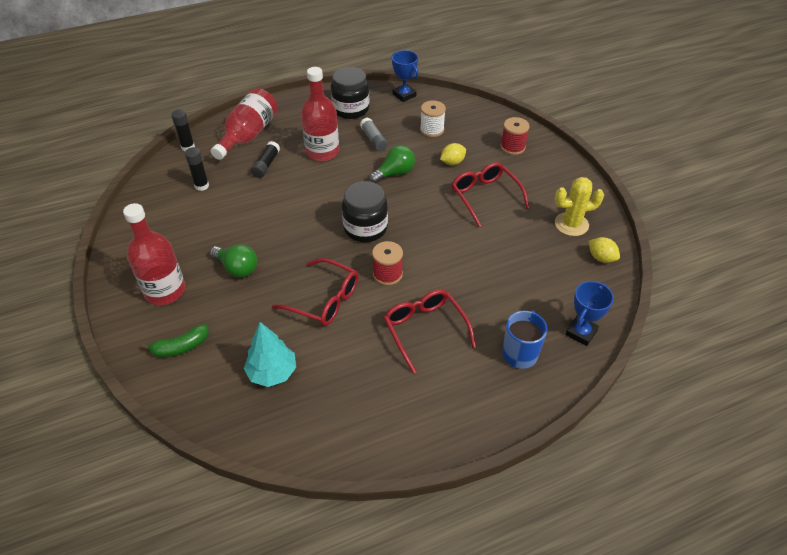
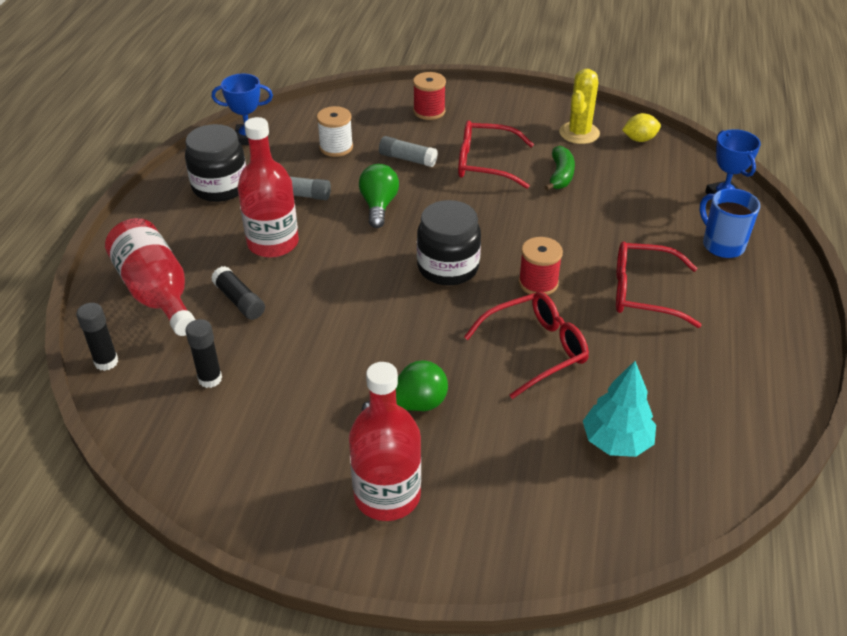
camera: 55 degrees left, 5 degrees down
green banana [141,324,209,357] -> green banana moved to [545,146,575,191]
yellow lemon [440,143,466,165] -> grey glue stick [379,136,438,167]

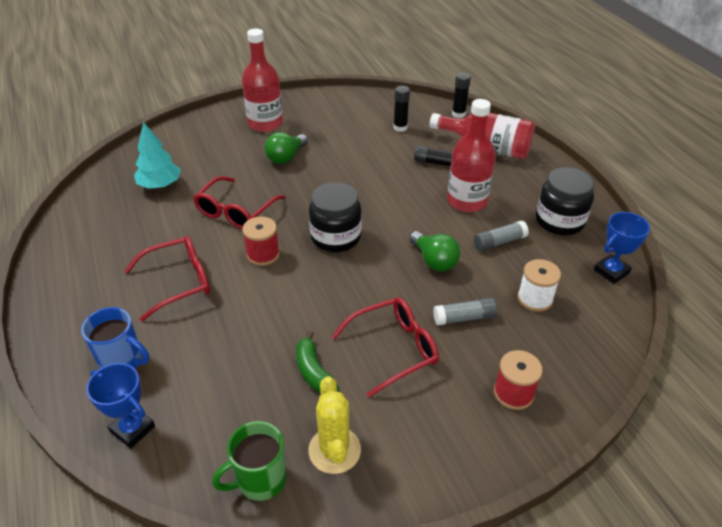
camera: 145 degrees right, 0 degrees up
yellow lemon [622,113,661,142] -> green mug [212,421,287,501]

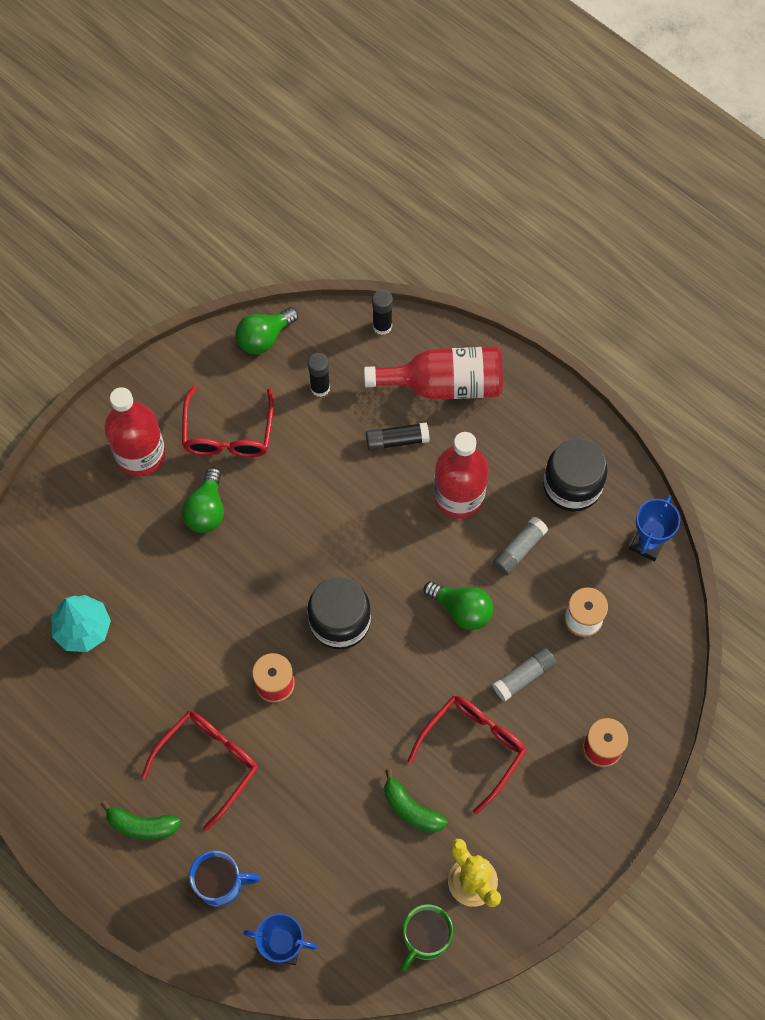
camera: 25 degrees left, 25 degrees up
red glasses [193,176,286,229] -> red glasses moved to [182,386,274,457]
none -> green banana [101,800,181,840]
none -> green light bulb [236,307,298,355]

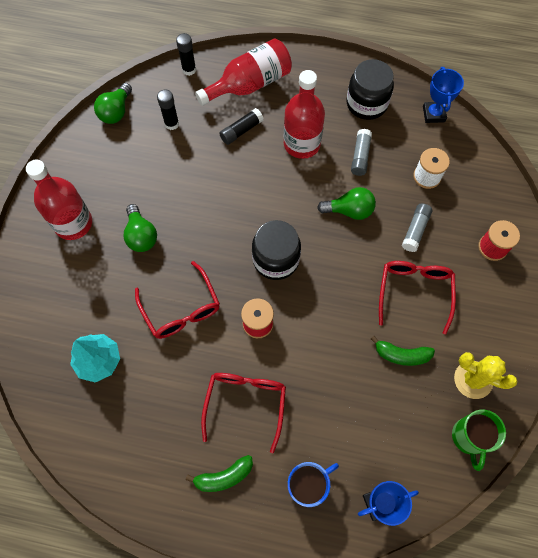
camera: 30 degrees left, 0 degrees up
red glasses [182,386,274,457] -> red glasses moved to [135,261,220,339]

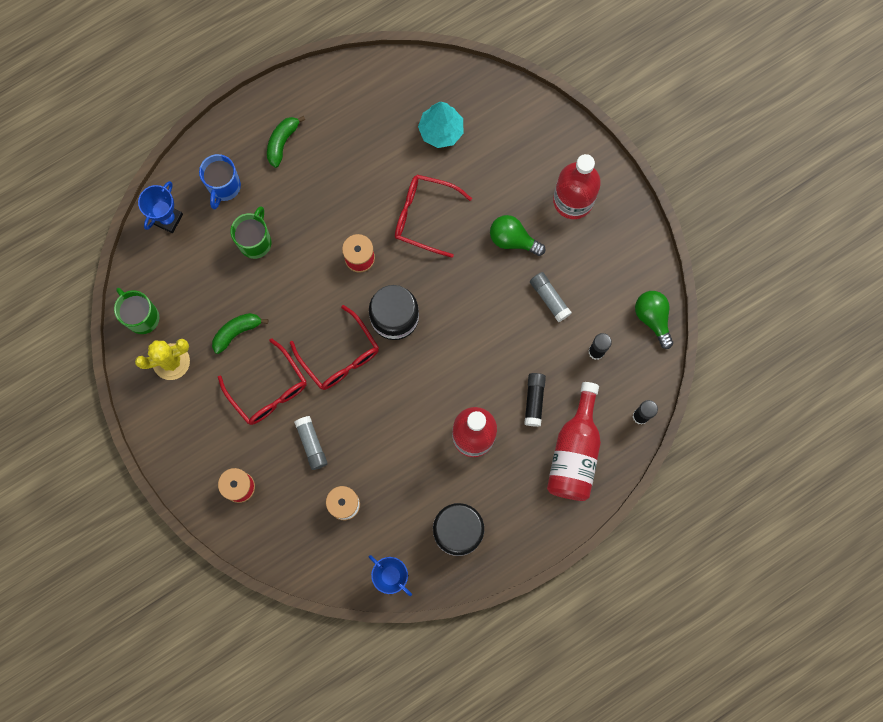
camera: 135 degrees right, 10 degrees up
red glasses [201,373,286,453] -> red glasses moved to [290,305,379,390]
green light bulb [317,187,376,220] -> none
grey glue stick [351,129,372,176] -> grey glue stick moved to [530,272,572,322]
none -> green mug [230,206,271,259]

